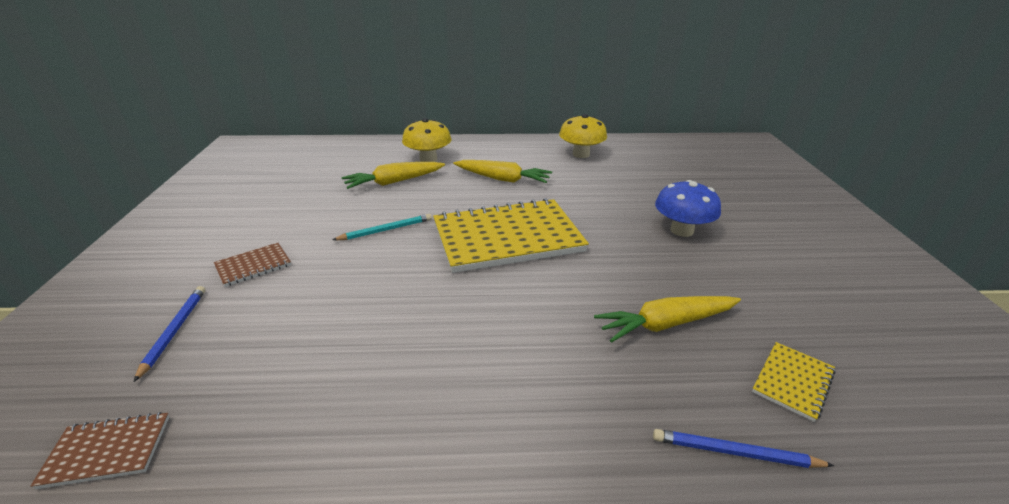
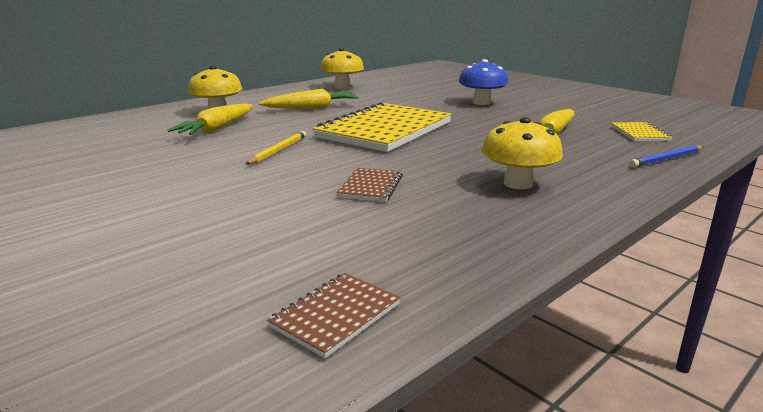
camera: 40 degrees left, 10 degrees down
blue pencil [134,286,205,382] -> none
brown notebook [214,243,291,287] -> brown notebook moved to [337,168,403,202]
turquoise pencil [332,214,432,240] -> yellow pencil [246,131,306,164]
none -> yellow mushroom [482,117,563,189]

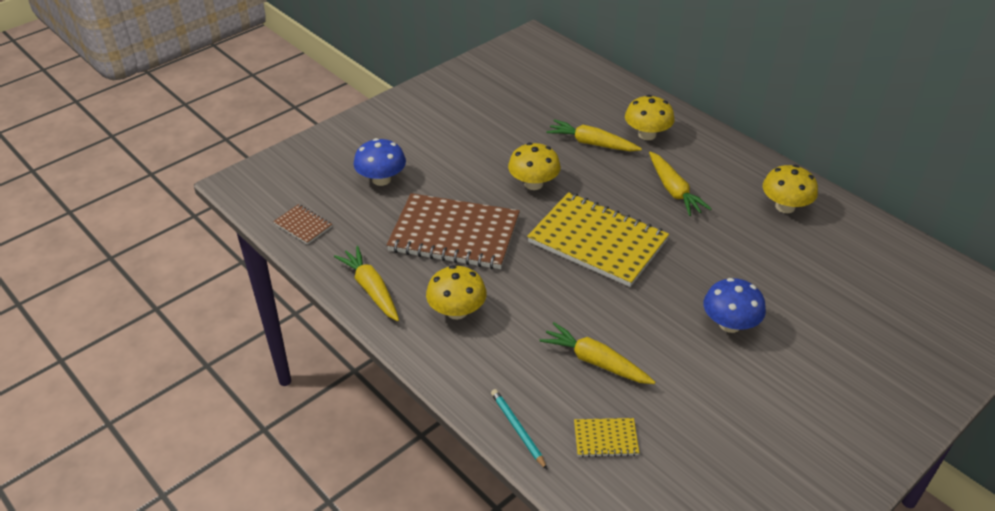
camera: 90 degrees right, 20 degrees up
yellow pencil [246,131,306,164] -> yellow mushroom [508,143,561,190]
brown notebook [337,168,403,202] -> brown notebook [387,193,520,269], size x2.33
blue pencil [629,145,703,167] -> turquoise pencil [491,389,547,469]
none -> yellow carrot [334,246,399,321]
none -> blue mushroom [354,138,406,186]

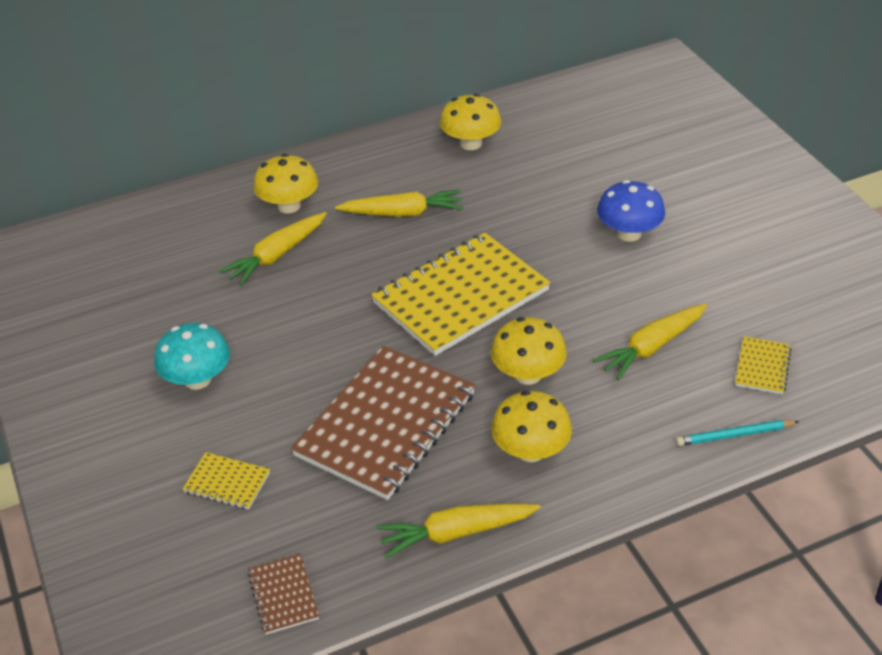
camera: 70 degrees left, 0 degrees up
brown notebook [273,204,332,245] -> brown notebook turned 75 degrees counterclockwise [248,554,319,635]
blue mushroom [354,138,406,186] -> yellow notebook [183,452,270,510]
yellow mushroom [508,143,561,190] -> yellow mushroom moved to [491,317,567,385]
none -> turquoise mushroom [154,323,230,390]

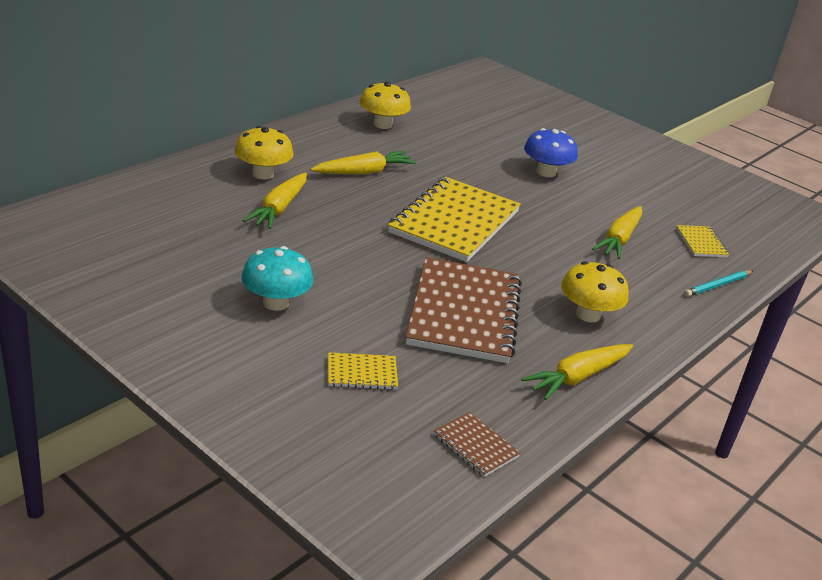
camera: 30 degrees left, 10 degrees down
yellow mushroom [491,317,567,385] -> none

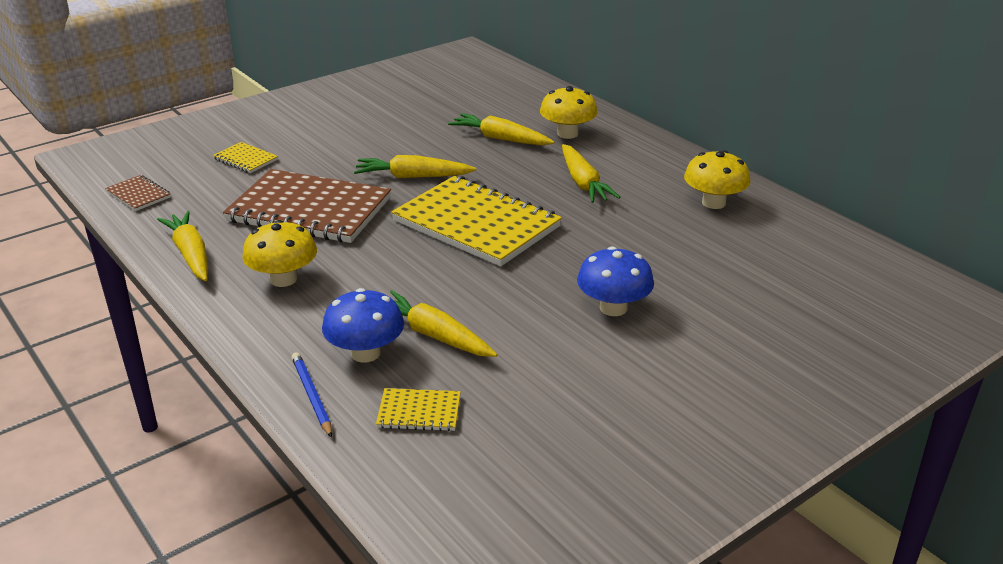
camera: 105 degrees right, 0 degrees up
turquoise mushroom [241,246,313,311] -> none
yellow notebook [328,352,398,390] -> yellow notebook turned 60 degrees counterclockwise [213,142,278,173]
brown notebook [434,412,521,477] -> brown notebook turned 75 degrees clockwise [105,175,171,211]
turquoise pencil [684,270,753,297] -> blue pencil [291,352,332,438]
none -> blue mushroom [322,288,404,363]
none -> yellow carrot [354,155,476,178]

